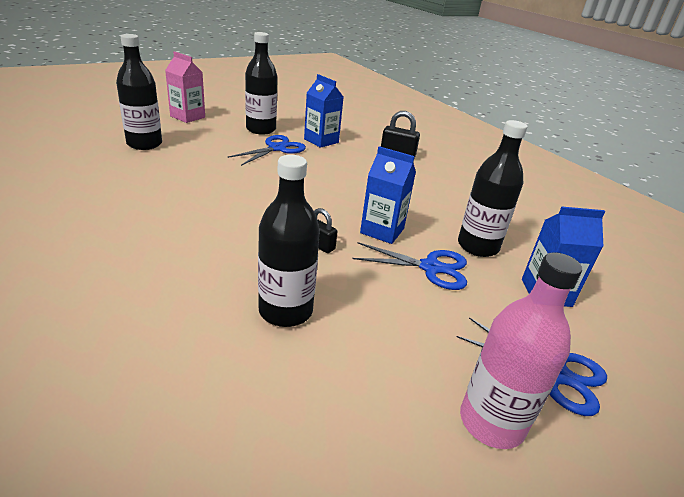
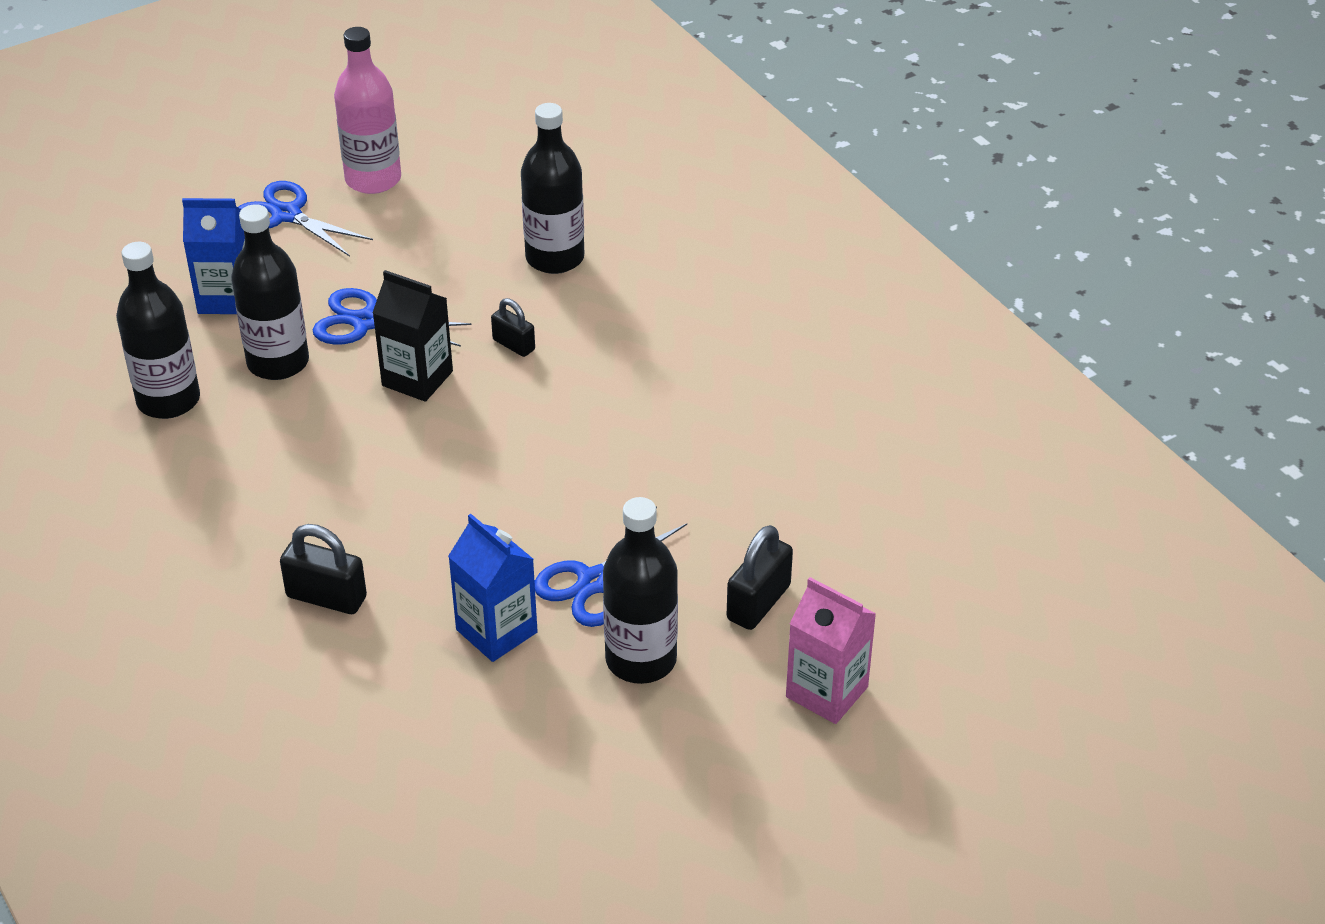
camera: 175 degrees left, 10 degrees up
black bottle [116,34,162,150] -> black bottle moved to [116,242,200,419]
blue carton [360,146,416,244] -> black carton [372,270,453,402]
none -> black padlock [727,525,793,630]

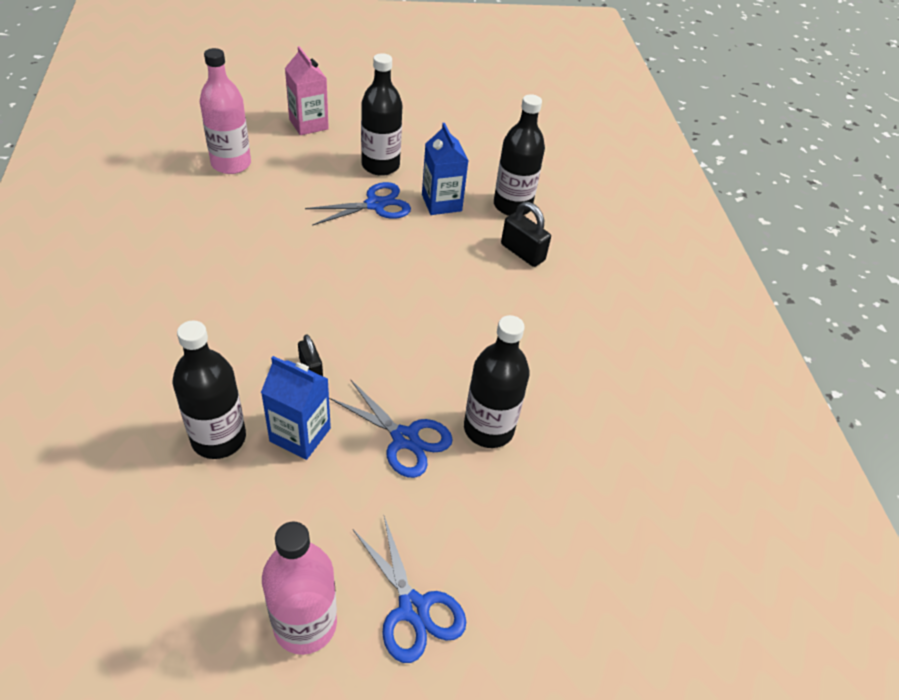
camera: 160 degrees left, 5 degrees up
black bottle [116,242,200,419] -> black bottle moved to [494,94,545,216]
blue carton [182,198,245,314] -> blue carton moved to [261,356,331,460]
black carton [372,270,453,402] -> none
black padlock [727,525,793,630] -> none
none -> pink bottle [200,48,251,174]

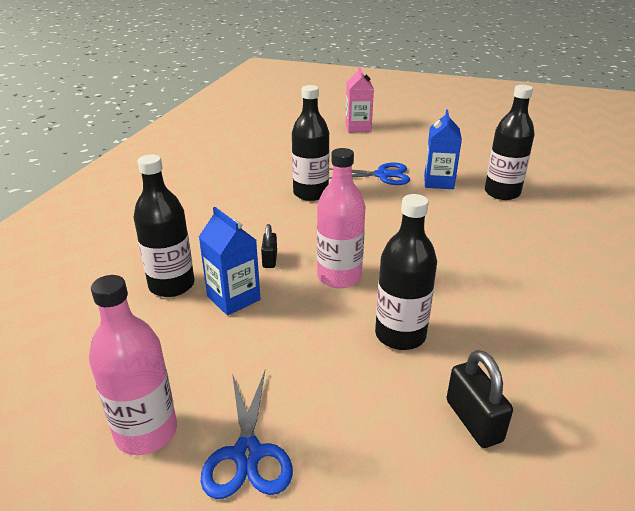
camera: 30 degrees right, 15 degrees down
pink bottle [200,48,251,174] -> pink bottle moved to [317,148,365,288]
blue scissors [329,379,453,478] -> none
black bottle [361,53,402,176] -> black bottle moved to [292,85,329,201]
black padlock [501,202,551,267] -> black padlock moved to [446,350,513,448]

